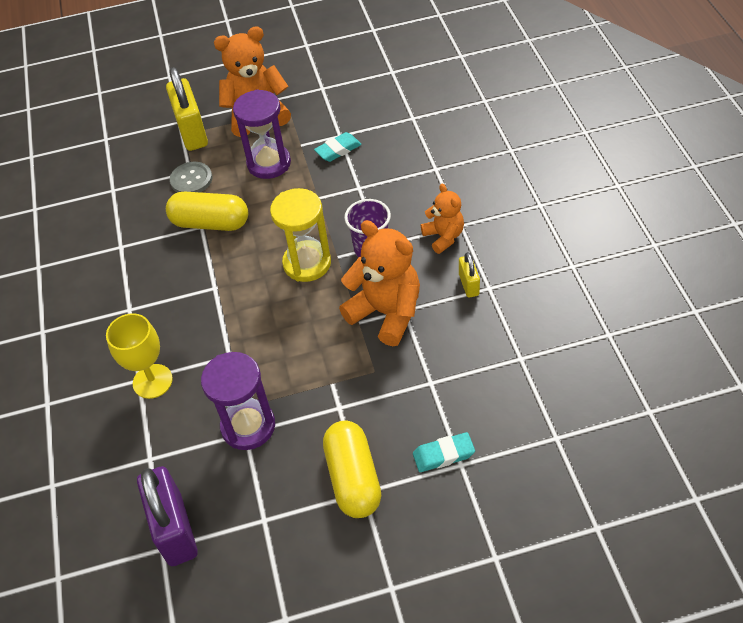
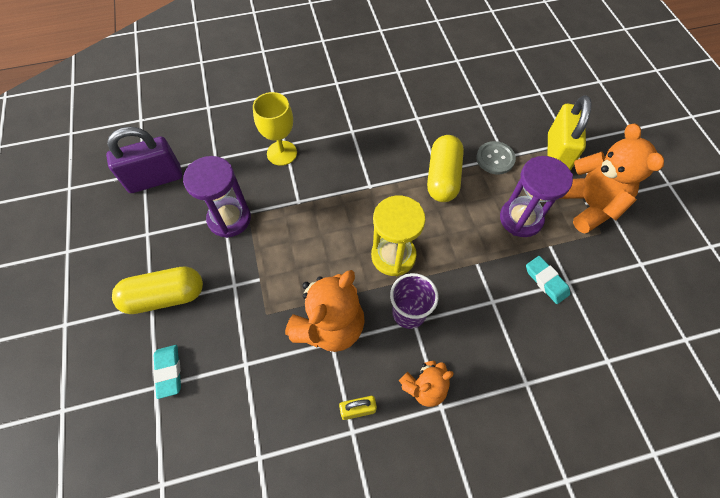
camera: 85 degrees right, 10 degrees up
yellow padlock [166,67,208,151] -> yellow padlock turned 60 degrees counterclockwise [547,95,592,171]

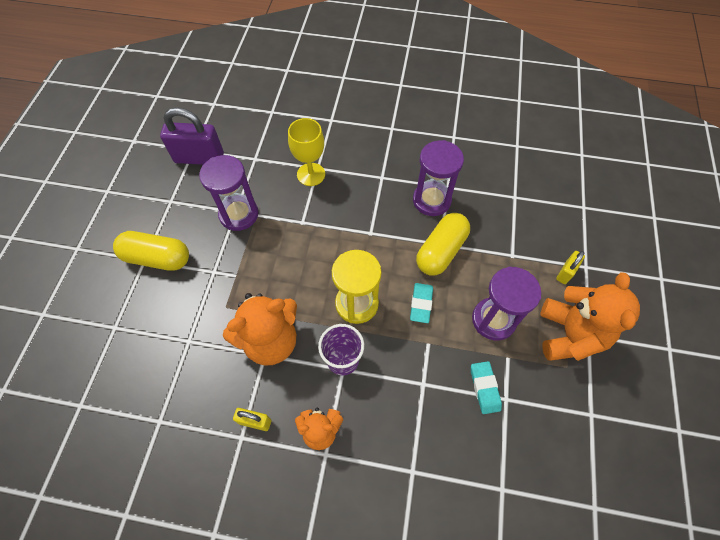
camera: 25 degrees right, 0 degrees up
turquoise eraser [153,345,181,399] -> turquoise eraser moved to [410,283,433,323]
grey button [476,141,516,175] -> none
yellow padlock [547,95,592,171] -> yellow padlock [556,251,585,284], size x0.50
none -> purple hourglass [413,140,464,216]

